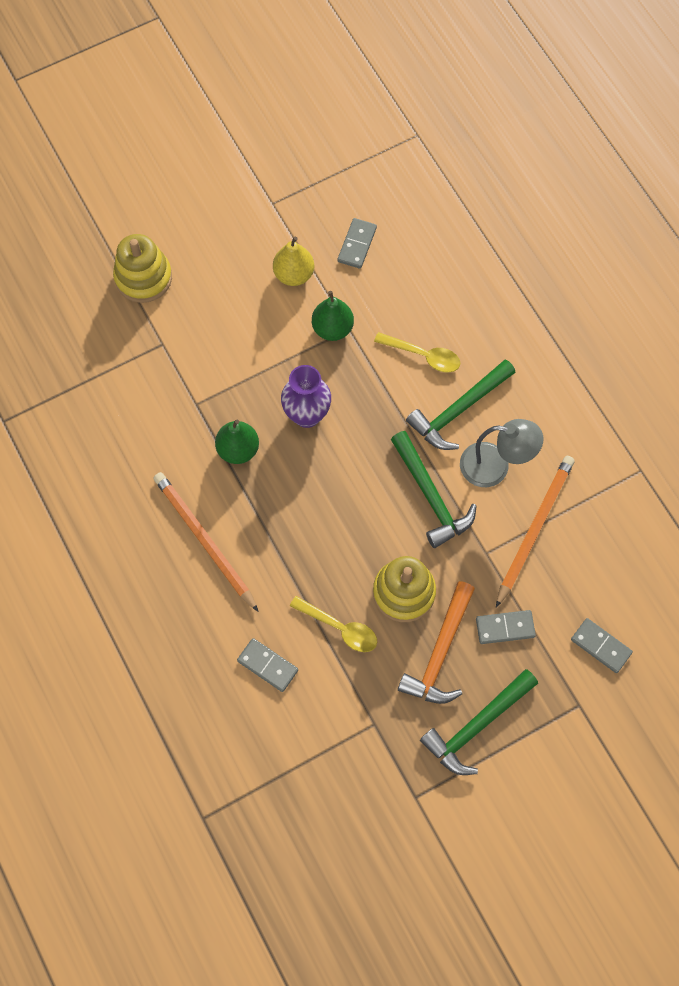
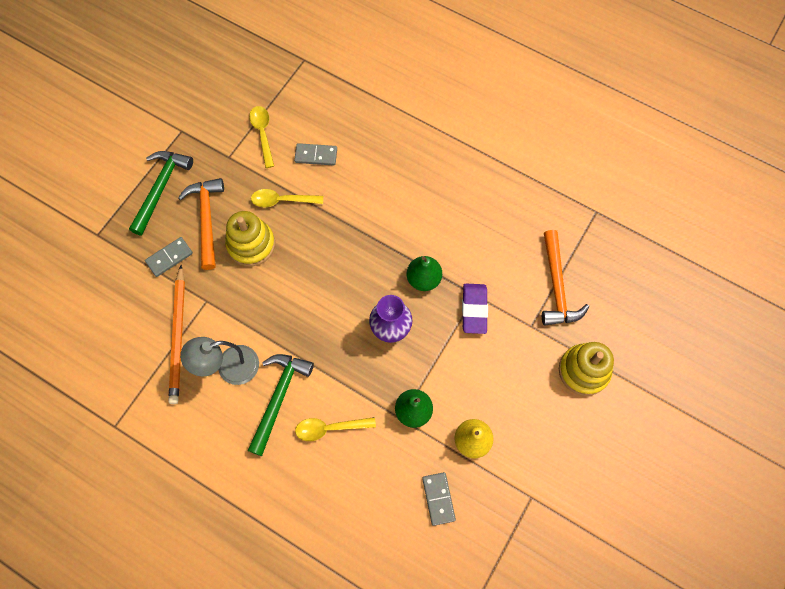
camera: 150 degrees right, 0 degrees up
orange pencil [153,472,259,612] -> none
green hammer [391,431,477,548] -> none
grey domino [571,618,633,673] -> none
none -> yellow spoon [249,106,274,168]
none -> purple eraser [462,284,488,334]
none -> orange hammer [542,230,589,326]

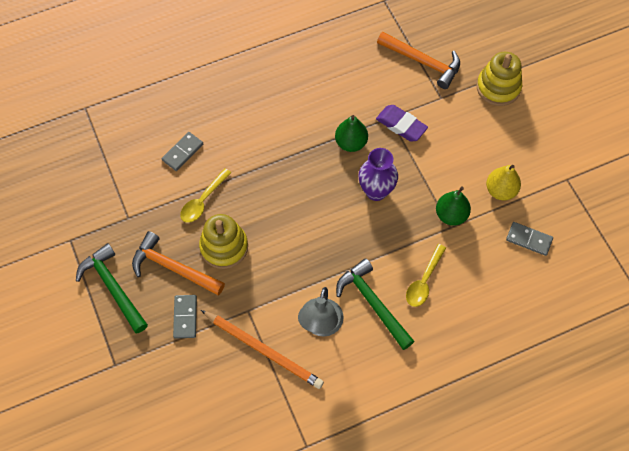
camera: 55 degrees left, 5 degrees down
yellow spoon [249,106,274,168] -> none

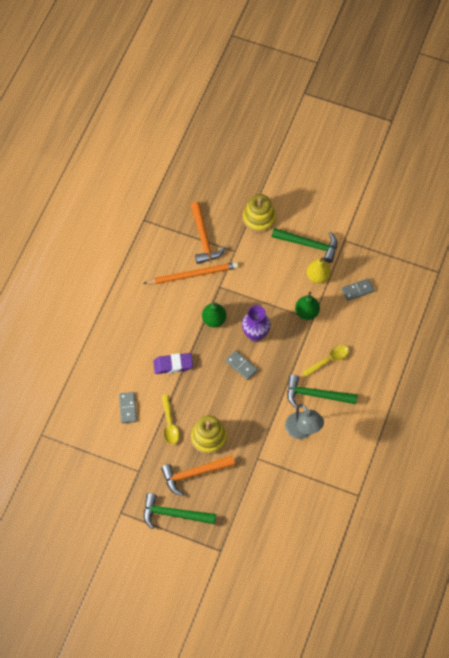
camera: 45 degrees left, 0 degrees up
grey domino [173,295,197,338] -> grey domino moved to [226,350,258,380]
orange pencil [201,310,324,389] -> orange pencil moved to [143,262,238,284]
purple eraser [376,105,428,142] -> purple eraser moved to [153,353,193,374]
orange hammer [377,32,460,89] -> orange hammer turned 90 degrees clockwise [190,202,226,264]
yellow spoon [406,244,446,307] -> yellow spoon turned 105 degrees counterclockwise [303,345,349,377]
none -> green hammer [272,228,337,263]

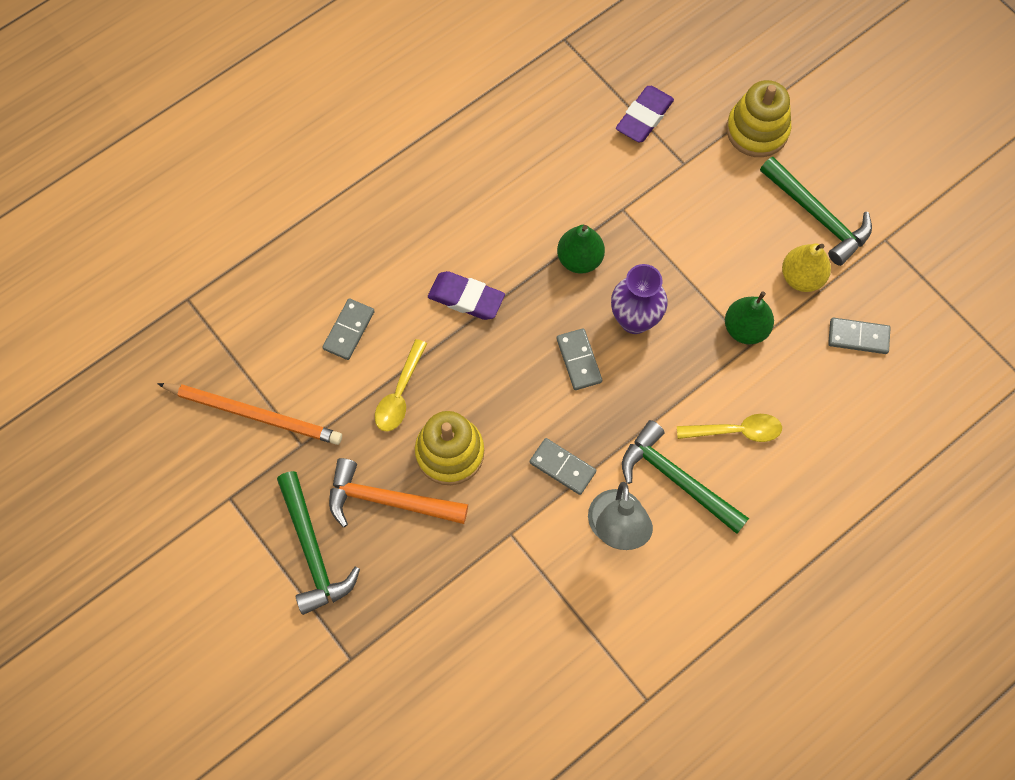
camera: 30 degrees right, 5 degrees up
orange pencil [143,262,238,284] -> orange pencil moved to [157,383,342,445]
green hammer [144,493,216,529] -> green hammer turned 150 degrees counterclockwise [277,471,360,615]
orange hammer [190,202,226,264] -> purple eraser [616,86,674,142]
none -> grey domino [530,438,596,495]

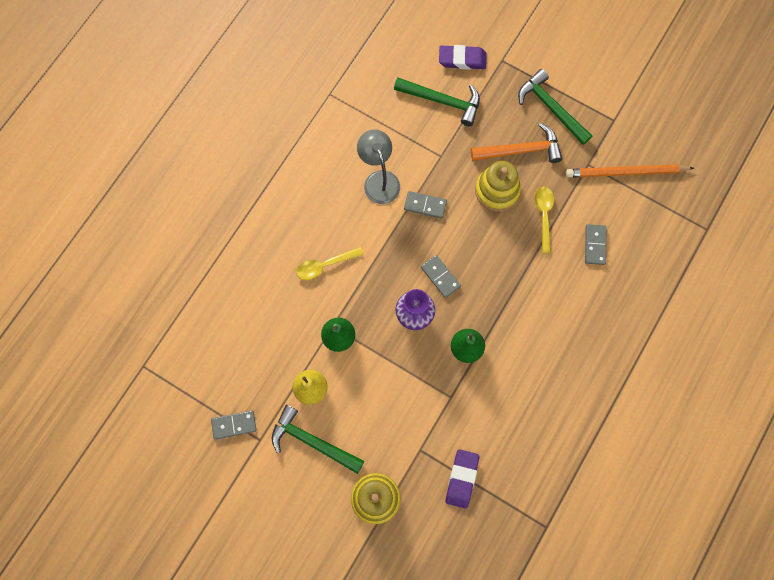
camera: 160 degrees right, 5 degrees up
purple eraser [428,271,505,320] -> purple eraser moved to [439,45,487,70]
green hammer [622,420,749,534] -> green hammer moved to [394,78,480,126]
grey domino [828,318,891,354] -> grey domino moved to [211,410,256,440]

